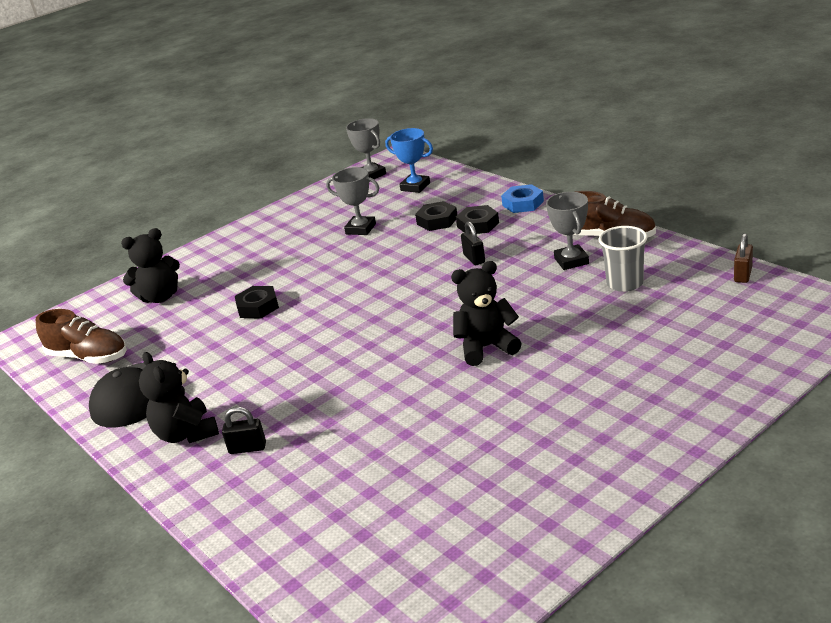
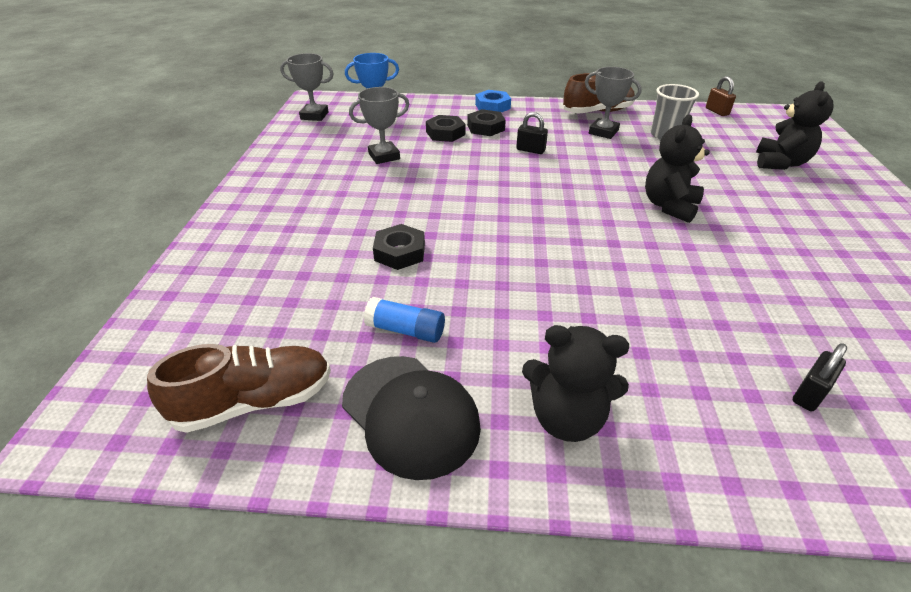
camera: 50 degrees left, 10 degrees up
black teddy bear [121,228,180,303] -> black teddy bear moved to [756,81,834,170]
black padlock [222,407,266,454] -> black padlock moved to [793,343,847,411]
none -> blue glue stick [364,297,445,343]

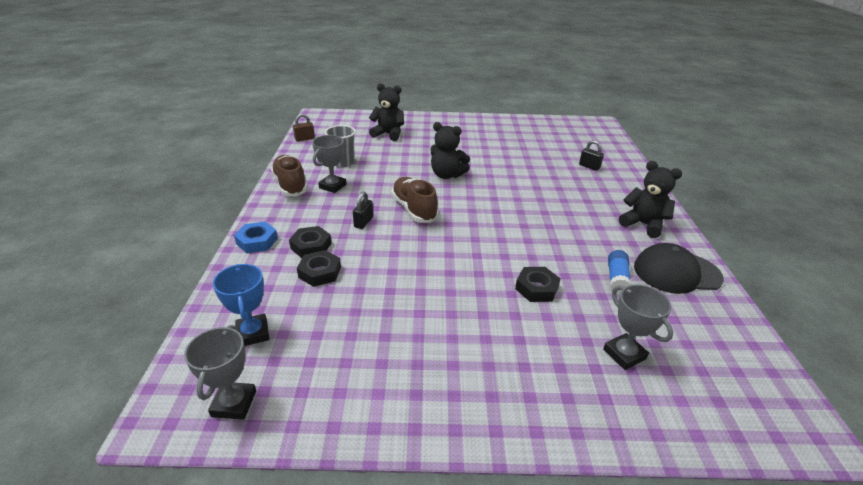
camera: 95 degrees left, 5 degrees down
brown shoe [147,344,331,433] -> brown shoe moved to [391,177,439,223]
black cap [342,356,481,480] -> black cap turned 135 degrees counterclockwise [634,243,724,294]
grey trophy [349,87,409,164] -> grey trophy moved to [603,284,673,370]
black teddy bear [522,325,629,442] -> black teddy bear turned 60 degrees counterclockwise [619,161,682,238]

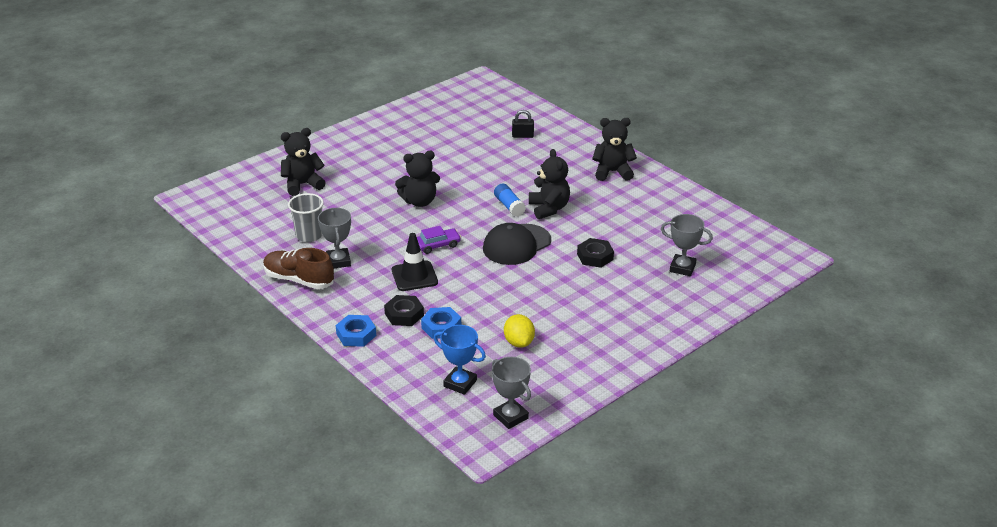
camera: 40 degrees left, 0 degrees up
brown padlock [293,114,315,142] -> none
black nut [297,250,341,287] -> blue nut [421,307,461,339]
black padlock [353,192,373,229] -> black traffic cone [392,233,438,291]
brown shoe [391,177,439,223] -> purple car [417,226,461,254]
blue glue stick [608,250,632,295] -> blue glue stick moved to [494,183,526,217]
black cap [634,243,724,294] -> black cap moved to [483,223,551,265]
none -> yellow lemon [504,314,535,348]
none -> black teddy bear [529,149,570,219]

